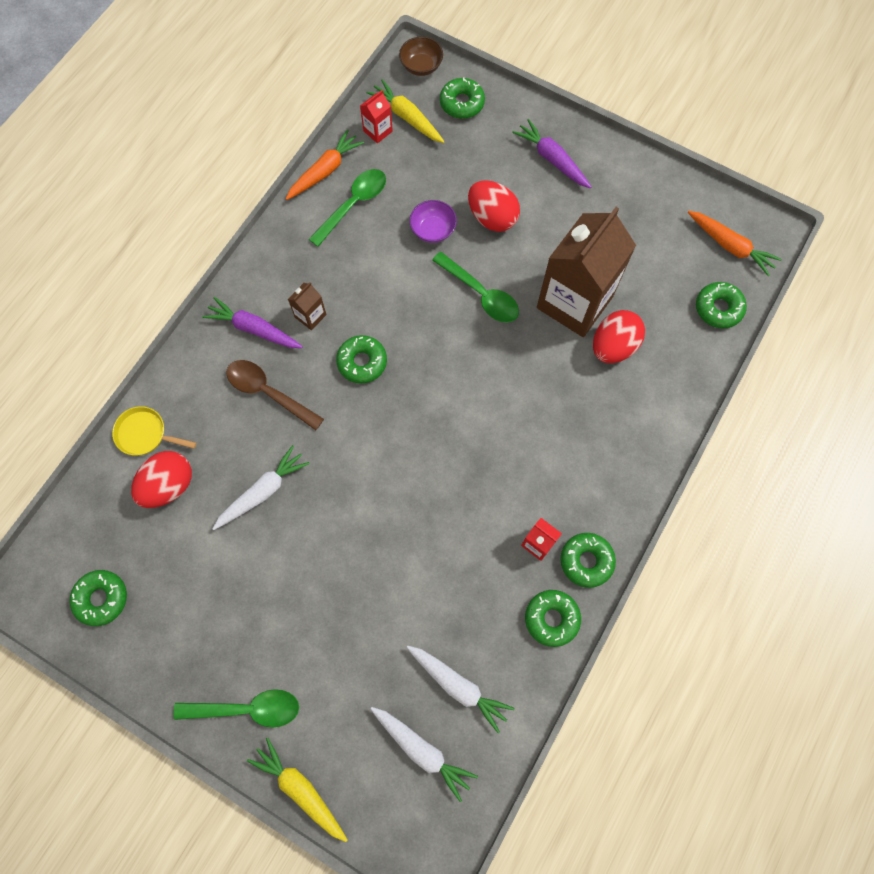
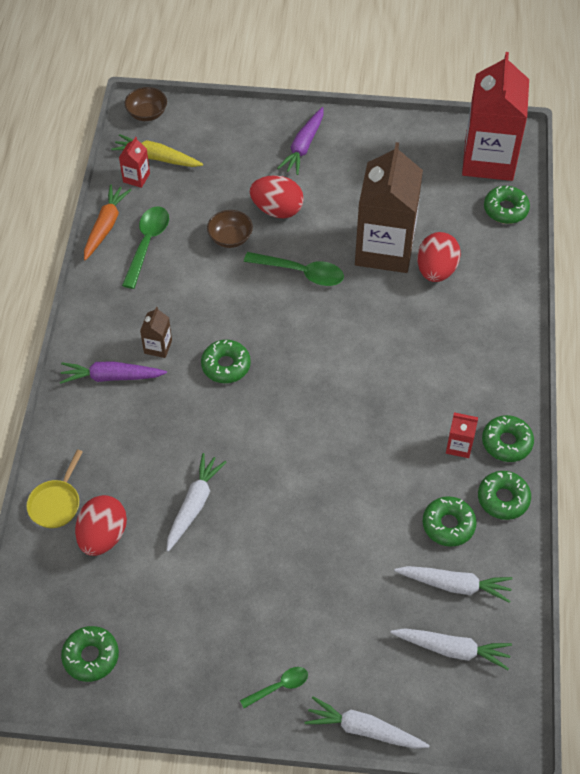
camera: 25 degrees left, 15 degrees down
yellow pan [112,406,196,455] -> yellow pan turned 60 degrees counterclockwise [27,449,83,528]
green spoon [173,689,299,728] -> green spoon [240,667,308,708], size x0.58
brown spoon [226,360,324,430] -> none
yellow carrot [247,738,348,842] -> white carrot [305,696,430,749]
purple bowl [409,200,457,243] -> brown bowl [207,210,253,248]
green donut [440,78,485,119] -> green donut moved to [423,496,476,547]
purple carrot [512,119,591,188] -> purple carrot turned 90 degrees counterclockwise [277,107,323,175]
orange carrot [688,211,782,277] -> red carton [462,52,529,181]

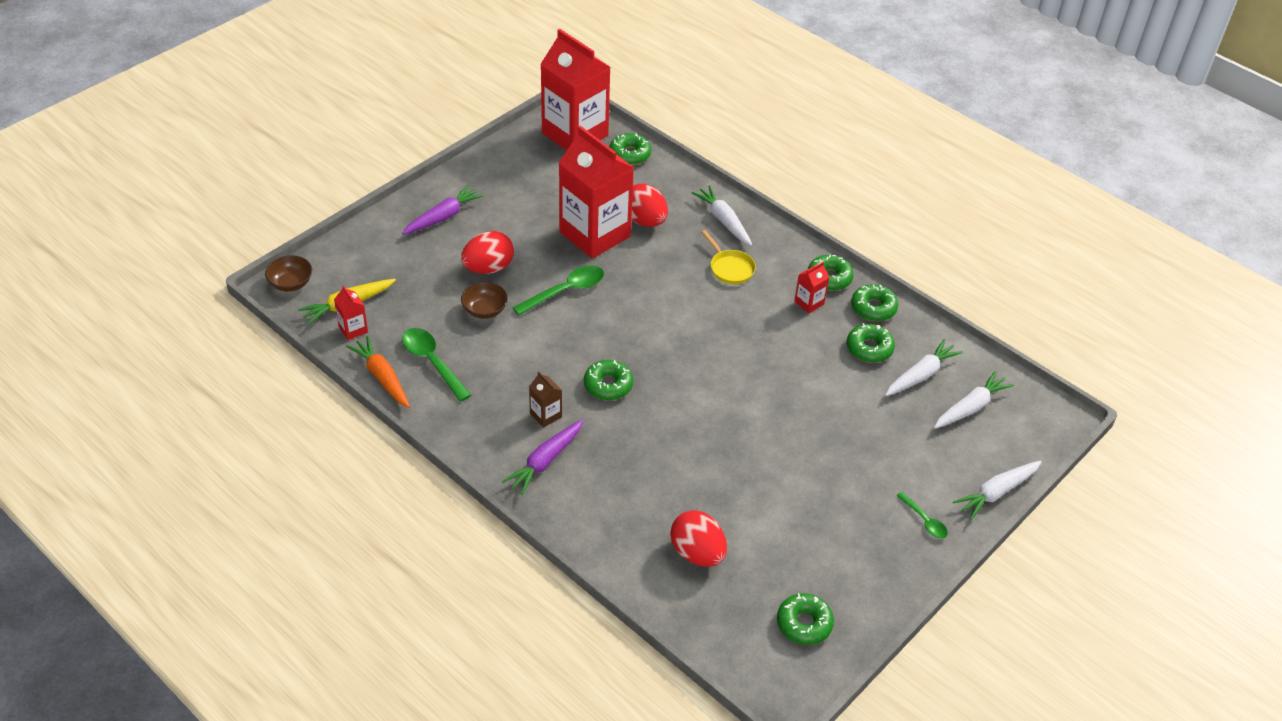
camera: 55 degrees left, 10 degrees down
yellow pan [27,449,83,528] -> yellow pan moved to [701,230,756,284]
white carrot [167,453,226,552] -> white carrot moved to [692,186,752,246]
green spoon [240,667,308,708] -> green spoon turned 135 degrees clockwise [896,492,948,539]
purple carrot [277,107,323,175] -> purple carrot turned 105 degrees counterclockwise [402,185,483,235]
brown carton [355,142,423,273] -> red carton [559,126,634,259]

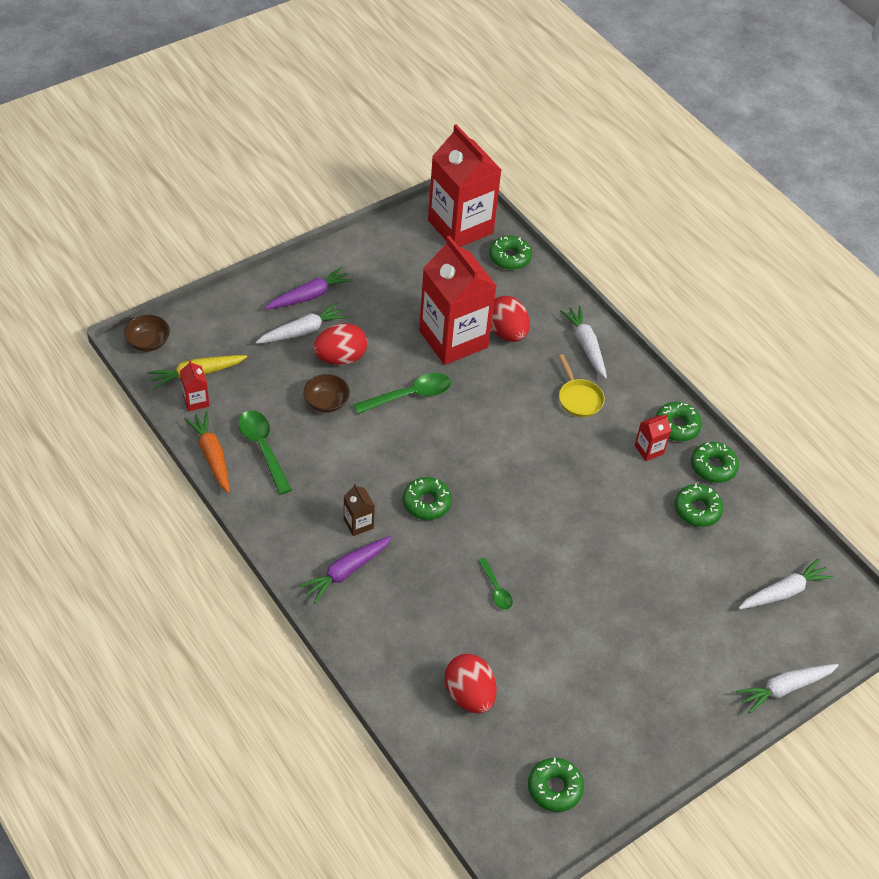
camera: 10 degrees right, 5 degrees up
white carrot [885,339,963,396] -> white carrot moved to [256,302,348,344]
green spoon [896,492,948,539] -> green spoon moved to [478,558,513,610]

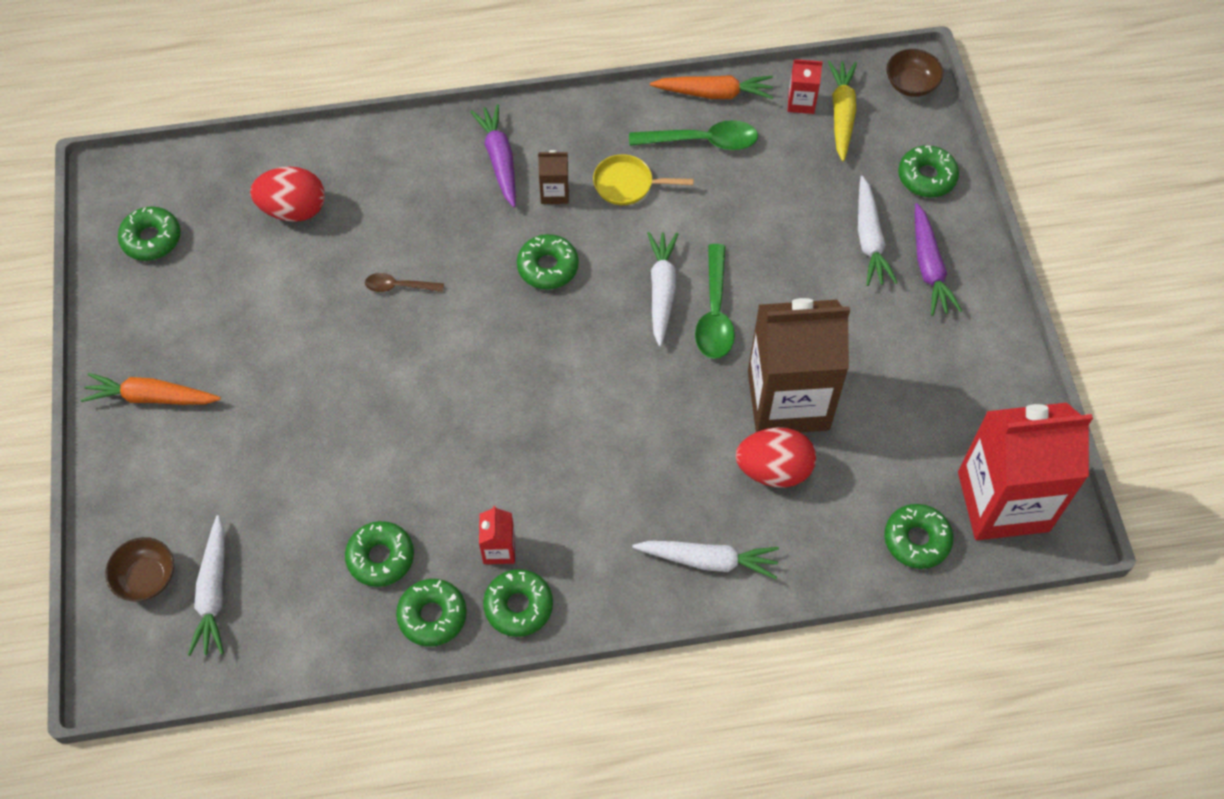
camera: 120 degrees right, 10 degrees up
brown bowl [303,374,350,413] -> brown bowl moved to [105,537,174,601]
red egg [313,323,367,365] -> none
red carton [419,236,497,365] -> brown carton [748,298,850,432]
green spoon [478,558,513,610] -> brown spoon [365,273,444,292]
yellow pan [559,354,605,417] -> yellow pan moved to [593,154,694,205]
white carrot [736,664,839,714] -> white carrot moved to [647,232,678,347]
none -> orange carrot [81,373,221,405]
none -> green donut [898,145,959,197]

